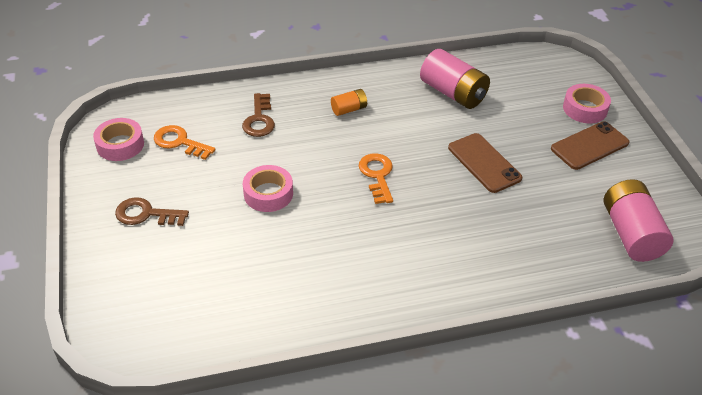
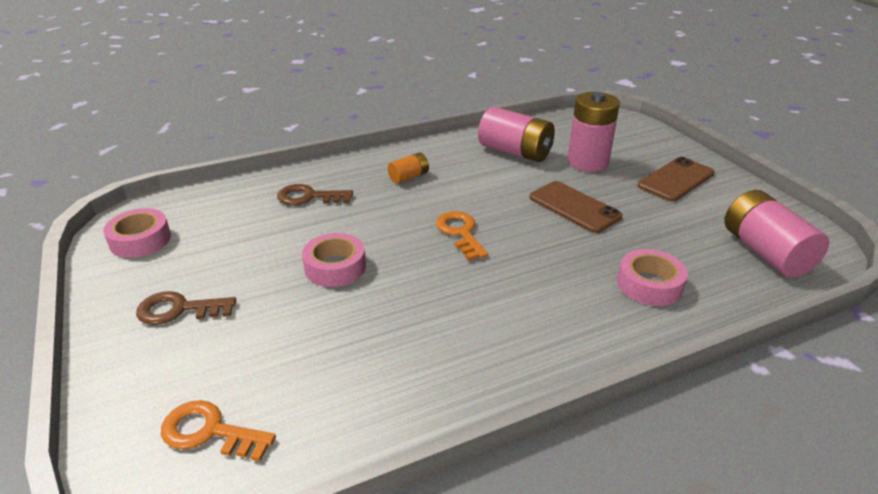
camera: 10 degrees left, 10 degrees down
orange key [154,125,216,160] -> orange key moved to [161,400,276,461]
brown key [242,93,275,137] -> brown key turned 105 degrees clockwise [277,184,353,205]
pink tape [563,84,611,123] -> pink tape moved to [617,249,688,306]
none -> pink battery [567,92,620,172]

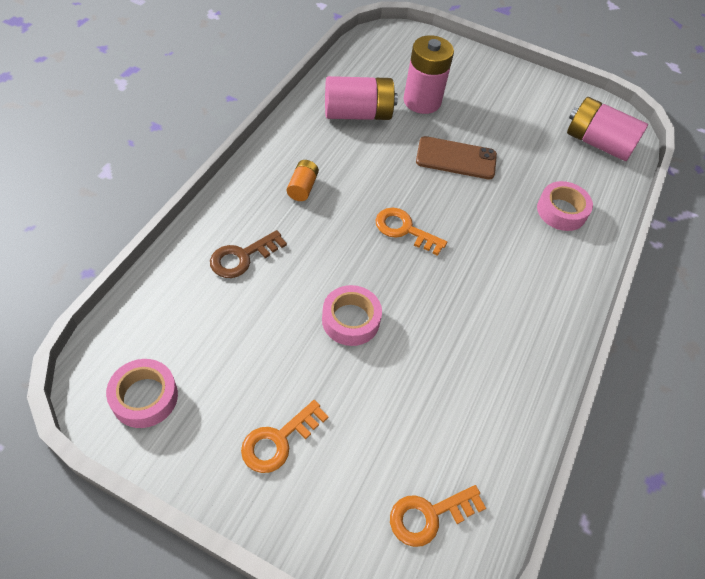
camera: 45 degrees left, 20 degrees up
brown key [136,291,236,325] -> orange key [241,400,329,473]
brown phone [638,157,715,202] -> none

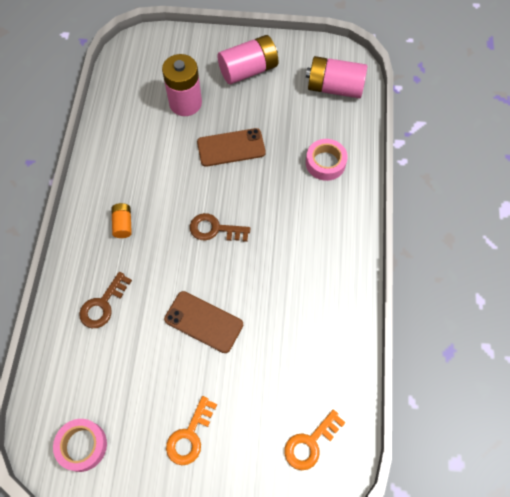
camera: 15 degrees left, 10 degrees up
pink tape [322,285,382,346] -> brown phone [164,291,243,353]
pink battery [325,76,398,120] -> pink battery moved to [218,35,278,84]
orange key [376,208,447,256] -> brown key [190,213,250,242]

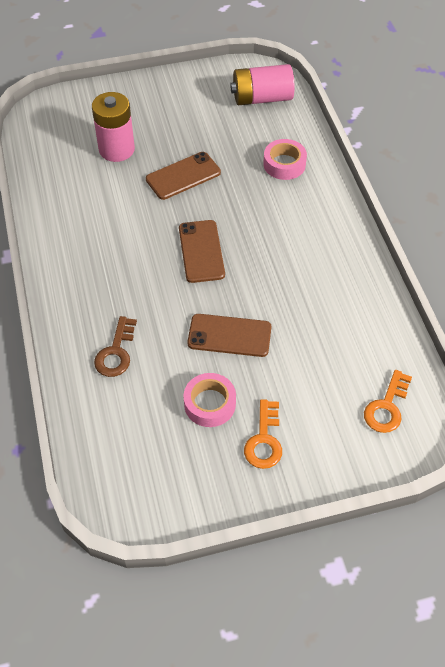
camera: 20 degrees left, 10 degrees down
pink tape [53,419,107,472] -> pink tape moved to [184,373,236,427]
orange battery [112,203,132,238] -> none
brown key [190,213,250,242] -> brown phone [179,220,225,283]
pink battery [218,35,278,84] -> none

